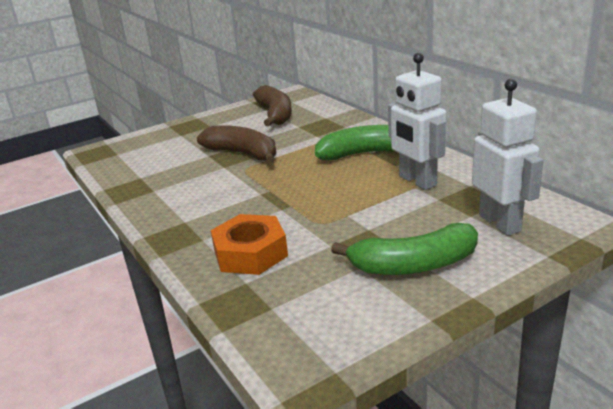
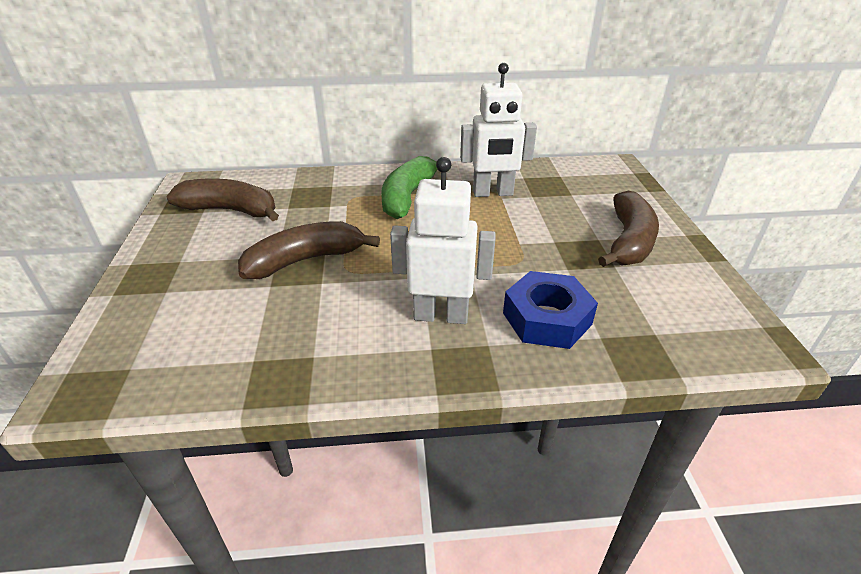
camera: 65 degrees left, 10 degrees up
orange nut [211,214,288,275] -> blue nut [503,271,598,349]
green banana [331,223,478,275] -> brown banana [598,191,659,267]
white robot [472,79,543,236] -> white robot moved to [390,157,496,324]

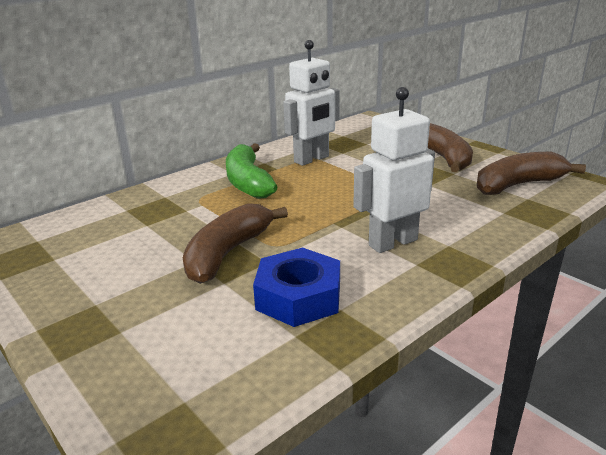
camera: 35 degrees left, 10 degrees down
brown banana [166,178,279,221] -> brown banana moved to [477,152,586,195]
blue nut [503,271,598,349] -> blue nut moved to [253,247,340,327]

